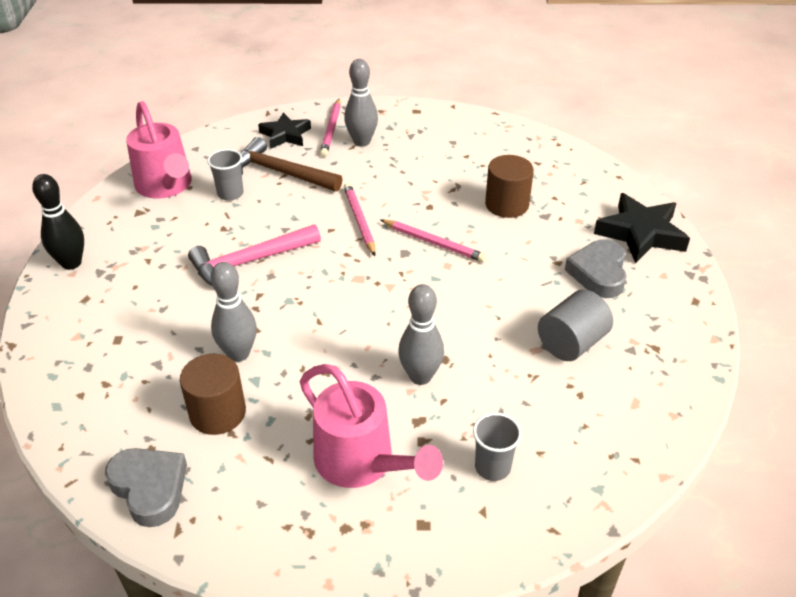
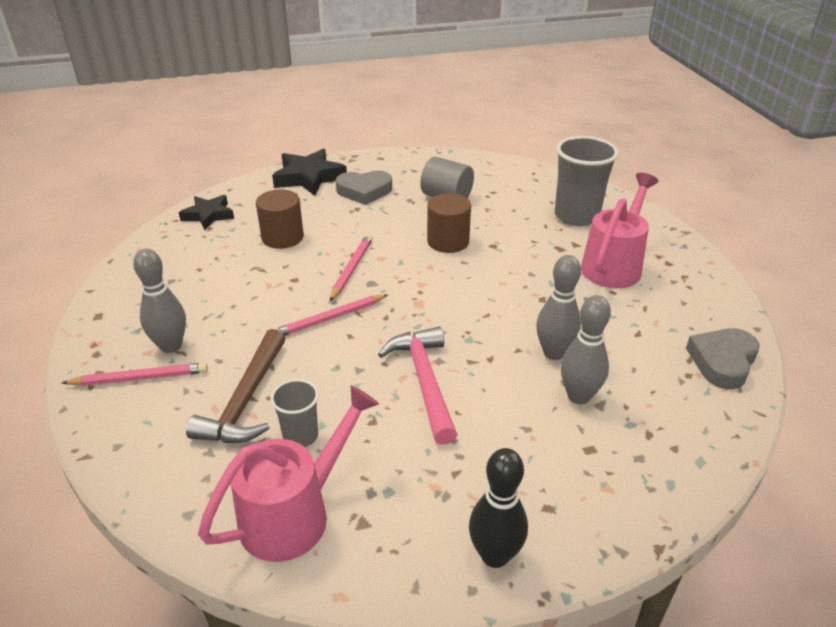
camera: 105 degrees left, 5 degrees down
brown cylinder [180,354,246,435] -> brown cylinder moved to [427,193,471,253]
pink hammer [188,224,321,286] -> pink hammer turned 150 degrees counterclockwise [378,327,457,445]
black star [258,112,311,149] -> black star moved to [179,195,234,230]
grey bowling pin [398,284,444,385] -> grey bowling pin moved to [561,295,611,404]
grey cup [473,413,522,481] -> grey cup [555,136,619,226], size x1.85

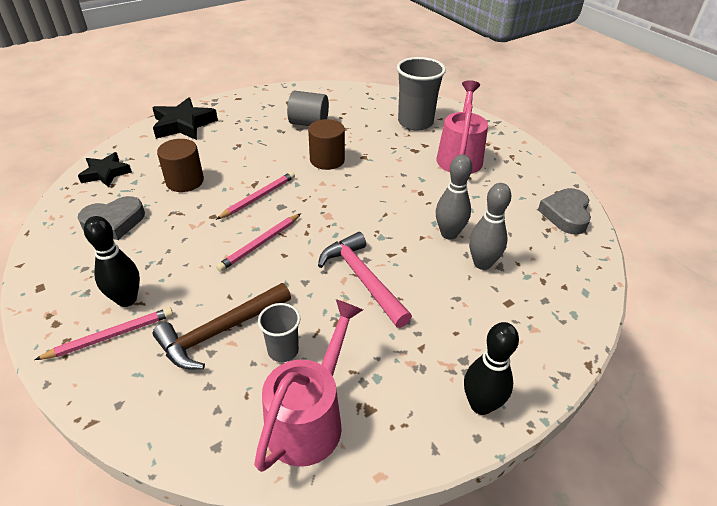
camera: 20 degrees left, 5 degrees up
grey bowling pin [133,249,186,353] -> black bowling pin [84,216,140,307]
brown hammer [186,329,286,443] -> brown hammer turned 60 degrees clockwise [153,283,291,369]
pink pencil [330,234,373,301] -> pink pencil turned 45 degrees clockwise [216,172,295,220]
grey heart [336,171,392,205] -> grey heart moved to [78,196,145,240]

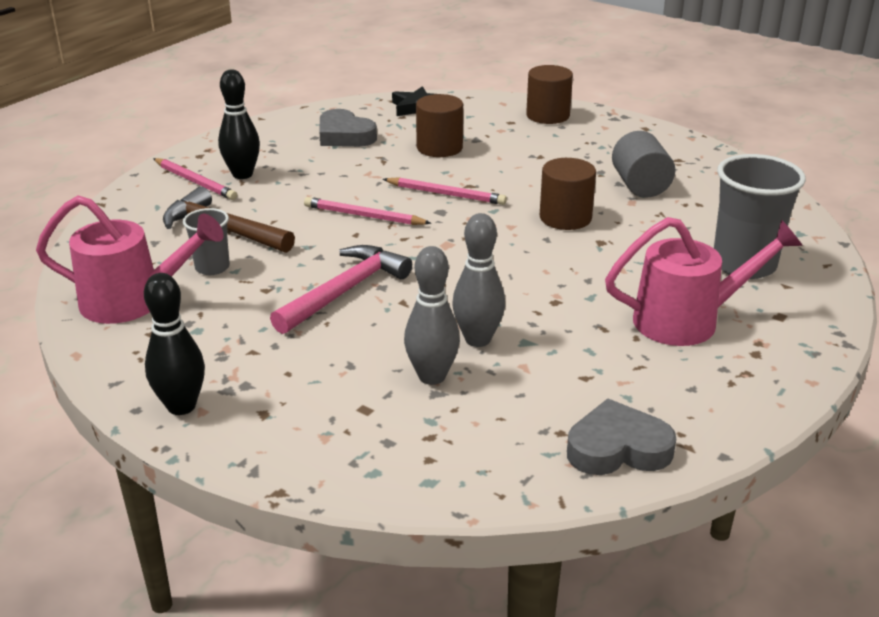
camera: 70 degrees right, 10 degrees down
black star [153,97,218,140] -> brown cylinder [526,65,573,124]

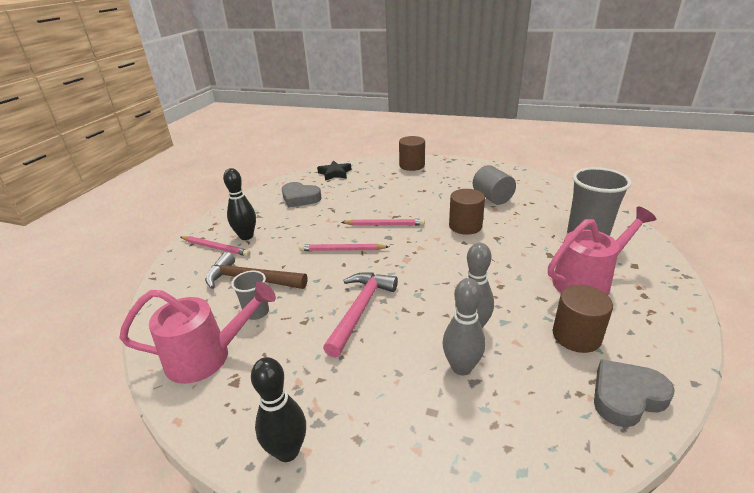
camera: 15 degrees left, 0 degrees up
brown cylinder [416,94,463,157] -> brown cylinder moved to [552,285,613,353]

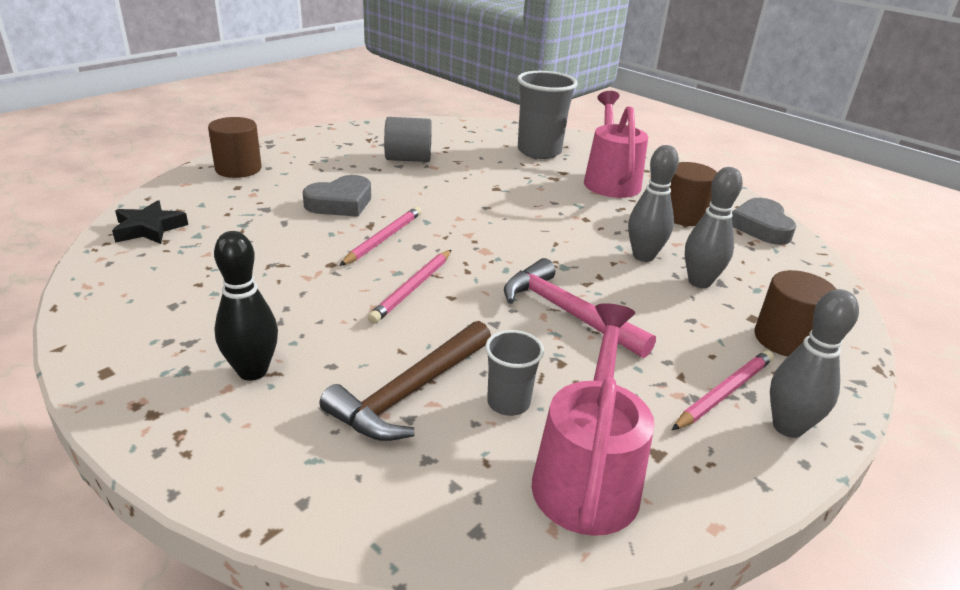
camera: 70 degrees left, 0 degrees up
pink pencil [180,236,251,257] -> pink pencil moved to [672,350,774,430]
black bowling pin [251,357,306,462] -> grey bowling pin [770,289,859,438]
grey heart [282,182,321,208] -> grey heart moved to [303,175,371,217]
brown cylinder [449,189,485,235] -> brown cylinder moved to [754,270,836,357]

